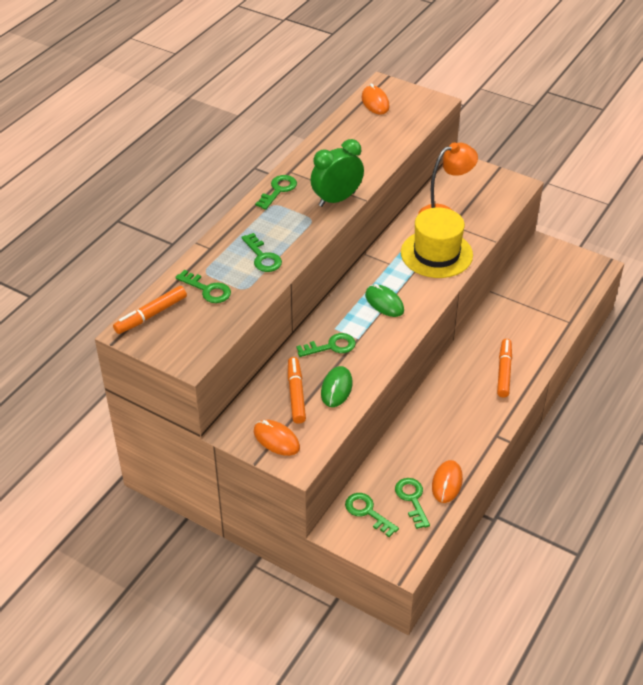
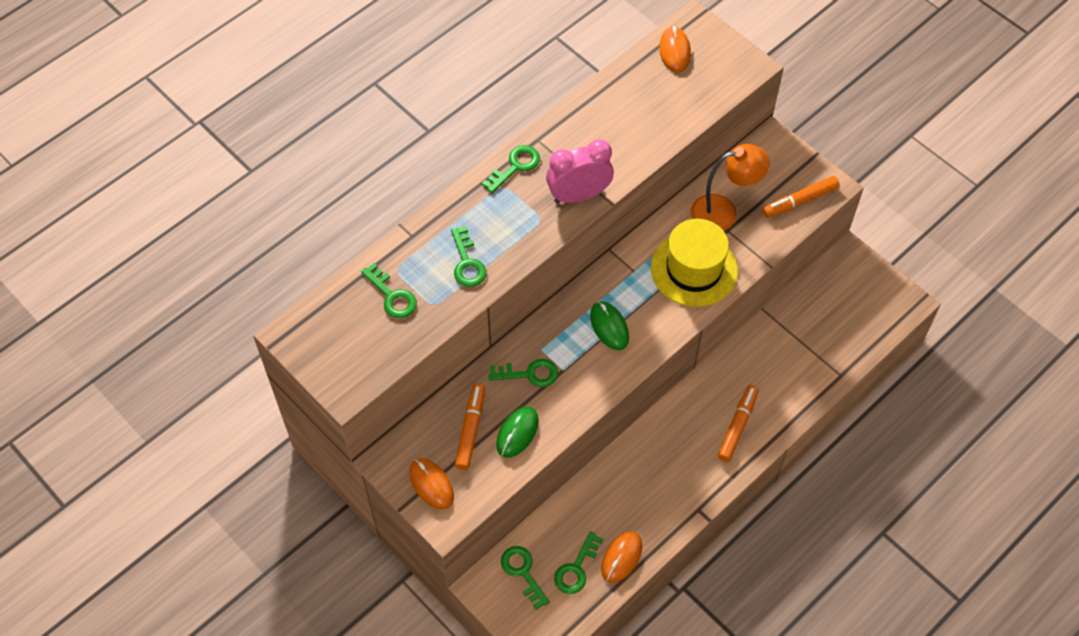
camera: 15 degrees right, 15 degrees up
orange marker [113,286,187,334] -> orange marker moved to [762,176,840,218]
green clock [311,139,364,207] -> pink clock [546,139,614,203]
green key [395,478,430,529] -> green key turned 150 degrees counterclockwise [554,531,603,594]

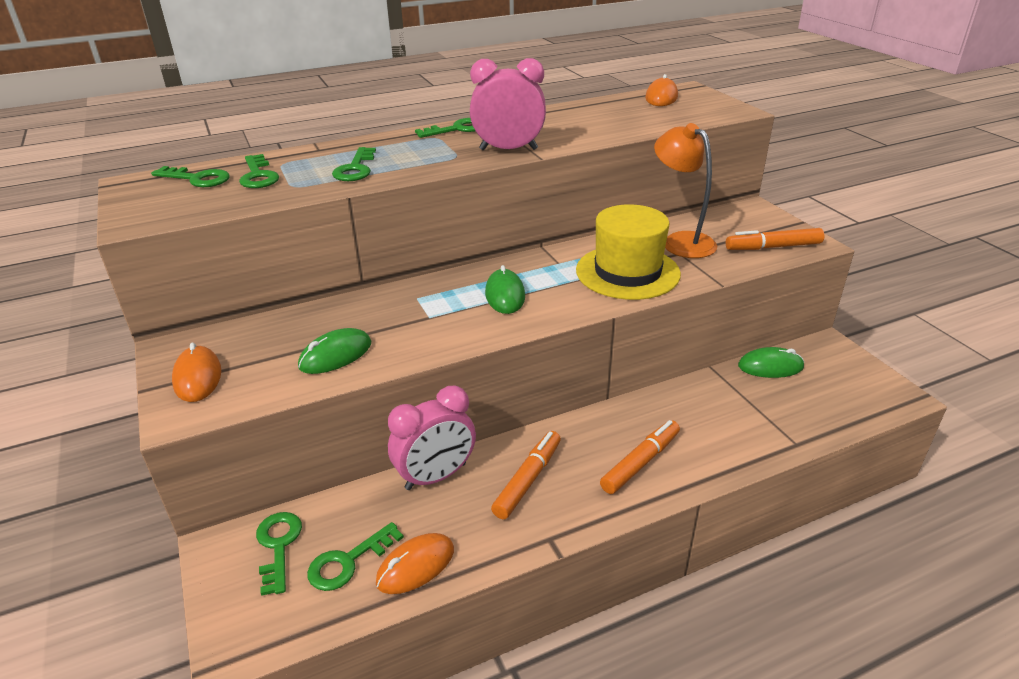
camera: 20 degrees right, 25 degrees down
orange marker [455,383,485,470] -> orange marker moved to [491,431,561,519]
green key [489,359,558,387] -> green key moved to [151,166,230,187]
orange lamp [691,144,770,231] -> orange lamp turned 135 degrees counterclockwise [654,123,717,258]
none -> pink clock [388,386,476,490]
none -> green mouse [738,347,804,378]

